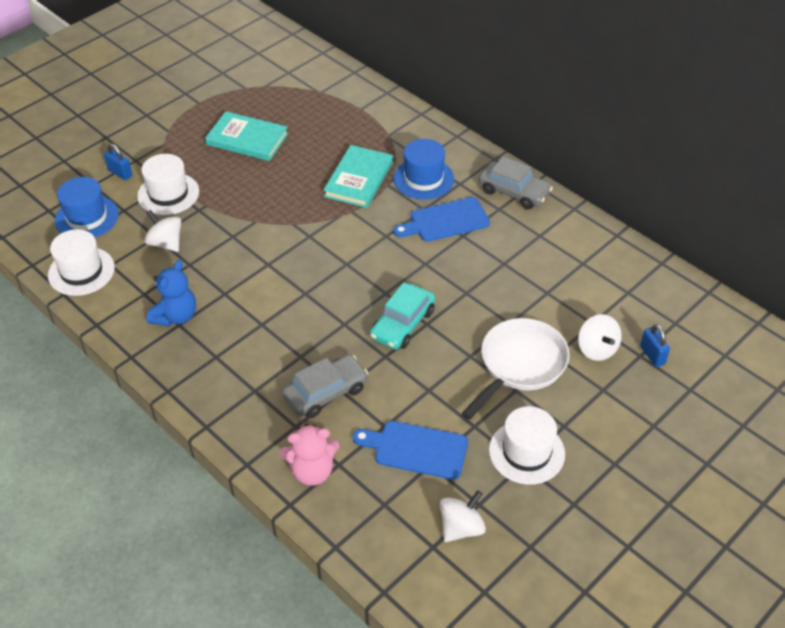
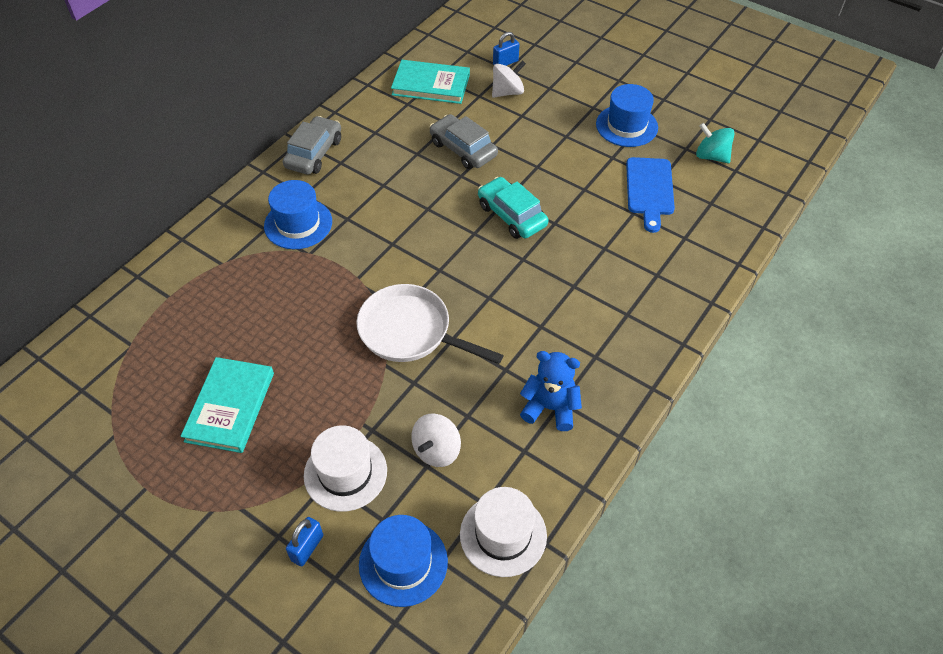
camera: 100 degrees left, 5 degrees up
pink teddy bear [280,424,340,486] -> none
grey car [282,354,368,418] -> grey car moved to [430,114,498,169]
turquoise book [323,145,393,208] -> turquoise book moved to [391,60,470,104]
turquoise car [370,282,435,350] -> turquoise car turned 150 degrees counterclockwise [478,177,549,239]
blue cutting board [393,197,490,242] -> none
white spinning top [440,490,486,542] -> turquoise spinning top [696,123,735,163]
white pan [462,318,570,420] -> white pan moved to [357,284,504,364]
white hat [489,406,565,485] -> blue hat [596,84,658,147]

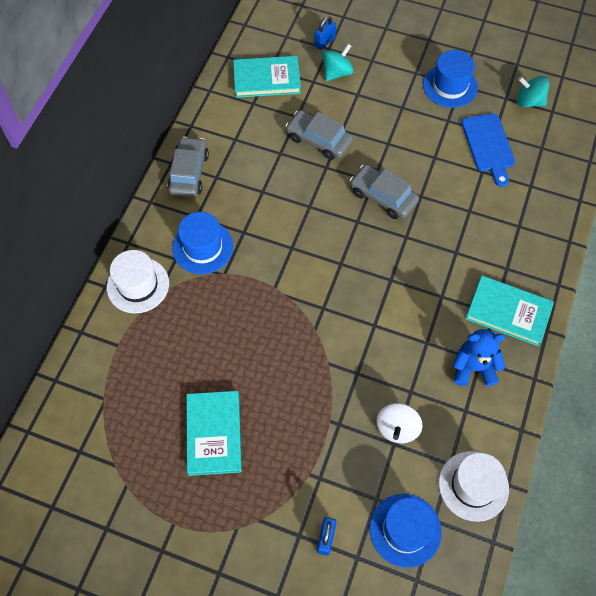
camera: 15 degrees left, 10 degrees up
white hat [304,425,387,512] -> white hat moved to [107,250,169,313]
white pan [357,284,504,364] -> none
turquoise car [478,177,549,239] -> grey car [350,164,419,219]
white spinning top [492,60,526,97] -> turquoise spinning top [323,44,354,81]
none -> turquoise book [465,276,554,346]

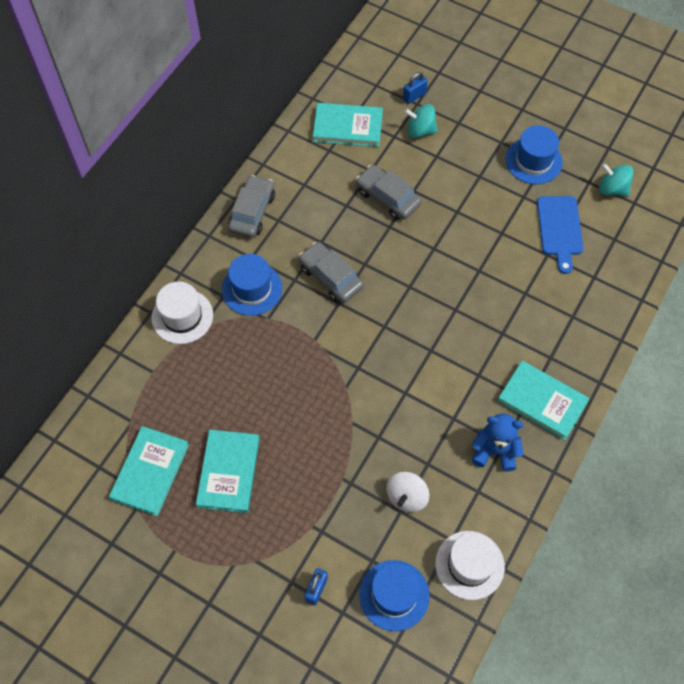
camera: 10 degrees right, 0 degrees up
turquoise spinning top [323,44,354,81] -> turquoise spinning top turned 135 degrees counterclockwise [404,104,438,138]
grey car [350,164,419,219] -> grey car moved to [299,242,364,303]
none -> turquoise book [109,426,189,516]

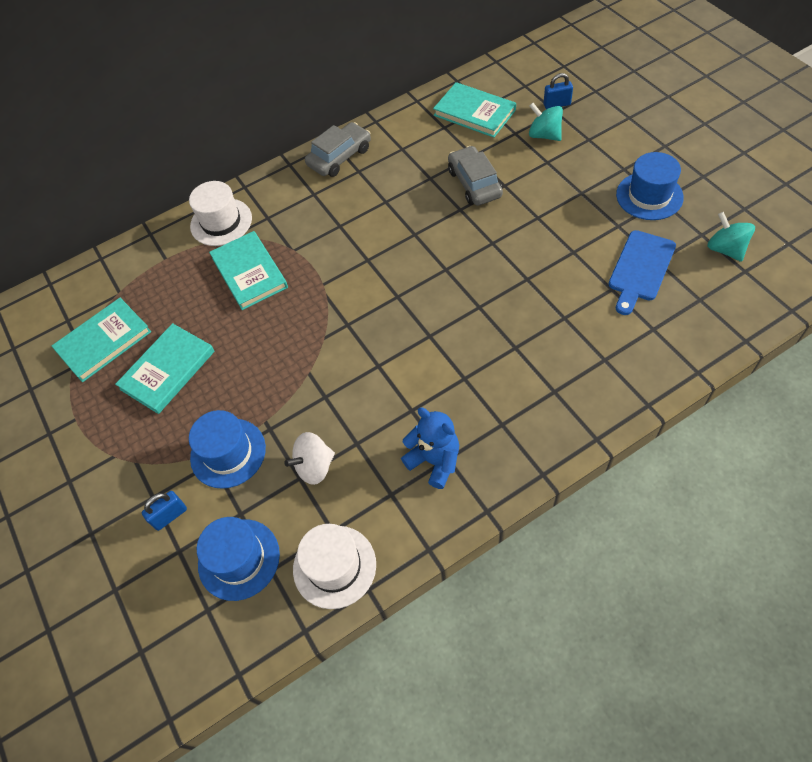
camera: 35 degrees right, 5 degrees down
blue hat [222,254,282,316] -> blue hat moved to [189,410,266,489]
grey car [299,242,364,303] -> none
turquoise book [497,361,590,440] -> turquoise book moved to [209,231,288,310]

